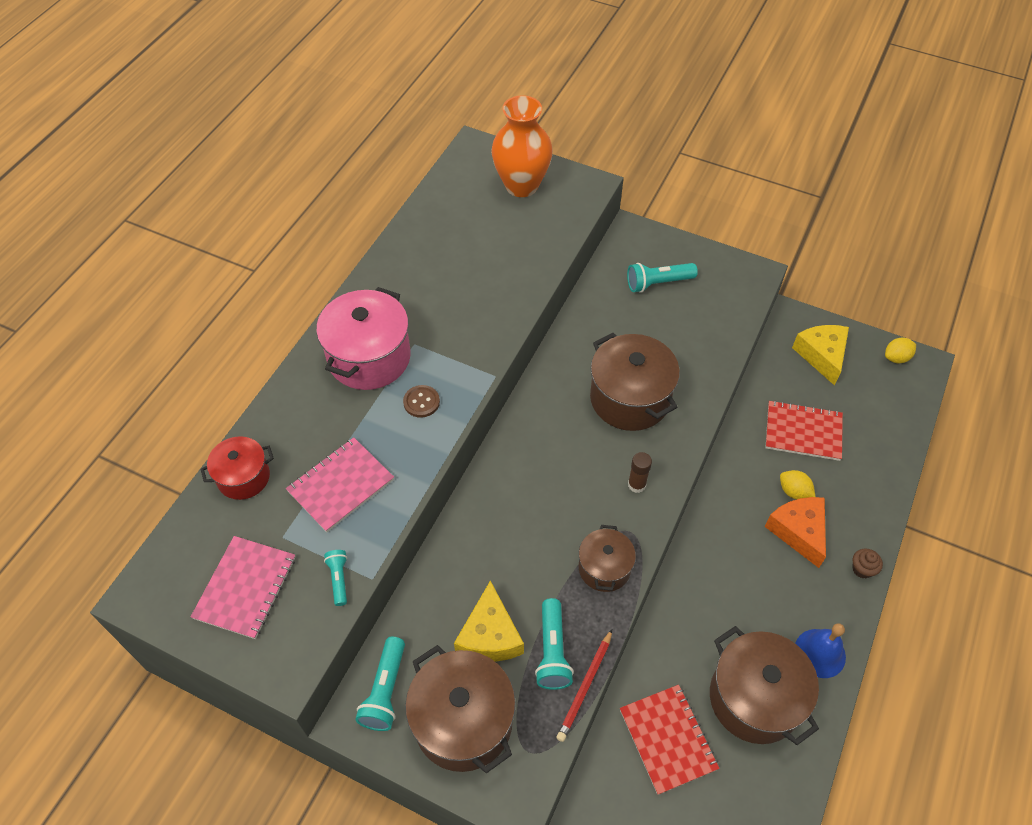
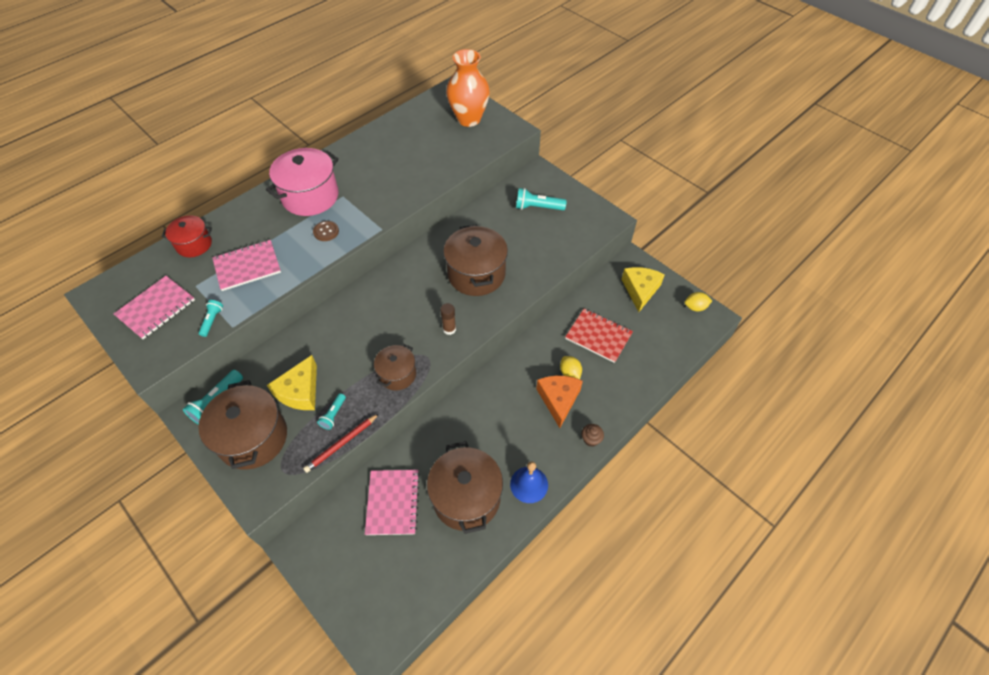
camera: 20 degrees right, 0 degrees up
turquoise flashlight [535,598,574,690] -> turquoise flashlight [317,393,346,430], size x0.61
red notebook [620,685,720,795] -> pink notebook [365,470,420,535]

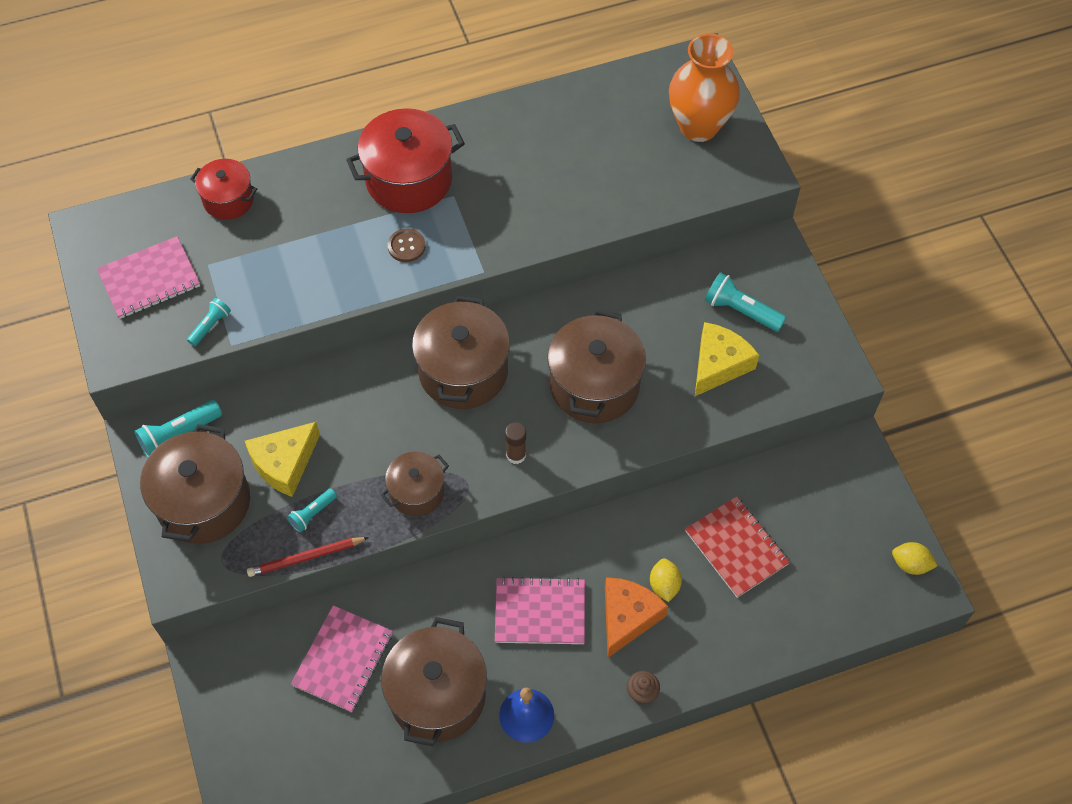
camera: 25 degrees right, 5 degrees up
pink notebook [212,240,281,291] -> pink notebook moved to [495,577,585,644]
pink pot [266,148,339,216] -> red pot [346,108,465,213]
yellow cheese [621,267,665,312] -> yellow cheese moved to [695,322,759,396]
none -> brown pot [412,296,510,409]

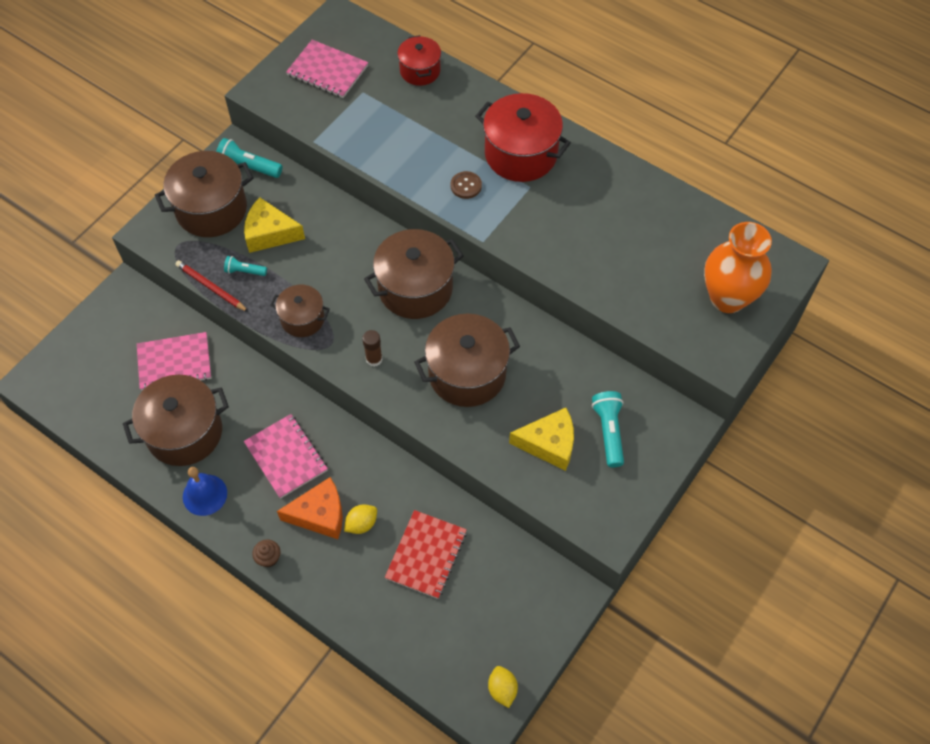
camera: 55 degrees right, 0 degrees up
turquoise flashlight [187,298,231,346] -> none

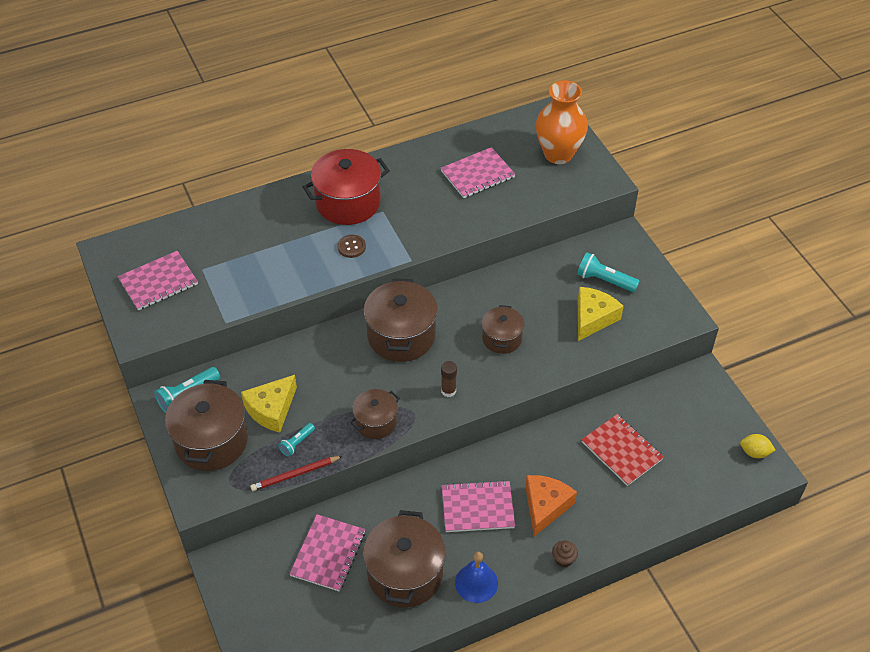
camera: 60 degrees left, 10 degrees down
yellow lemon [344,504,377,534] -> none
red pot [397,35,441,86] -> none
brown pot [414,313,520,407] -> brown pot [482,305,524,354], size x0.58
none -> pink notebook [441,147,515,198]

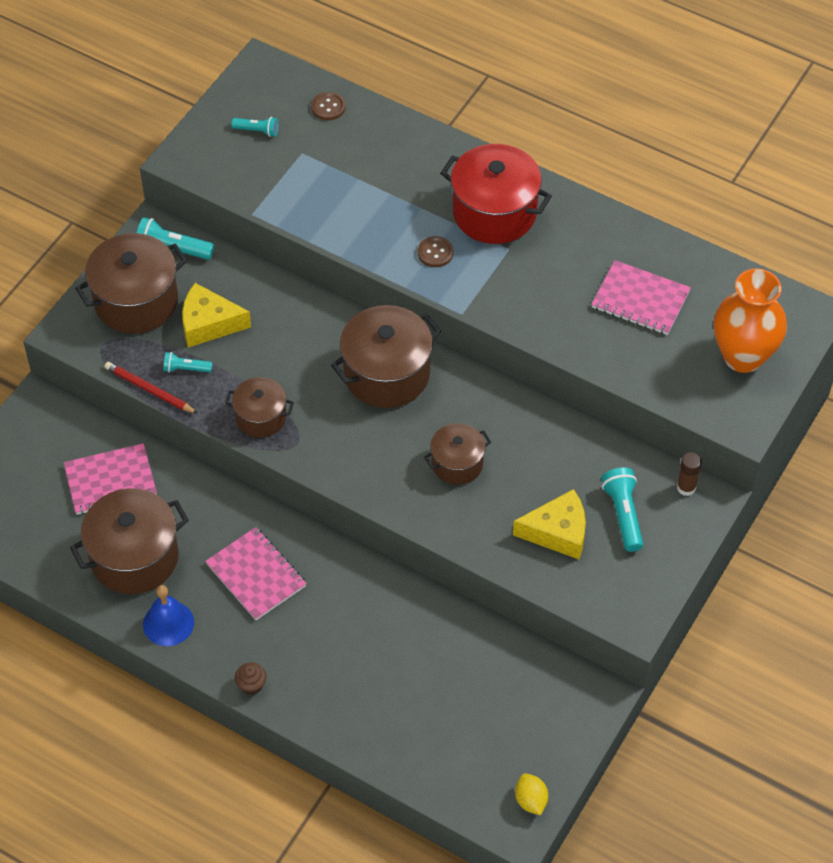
camera: 55 degrees right, 5 degrees up
pink notebook [118,251,198,311] -> turquoise flashlight [231,117,279,137]
brown glue stick [441,361,457,397] -> brown glue stick moved to [677,452,702,496]
orange cheese [525,475,577,537] -> none
red notebook [581,414,664,486] -> none
none -> brown button [311,92,346,120]

